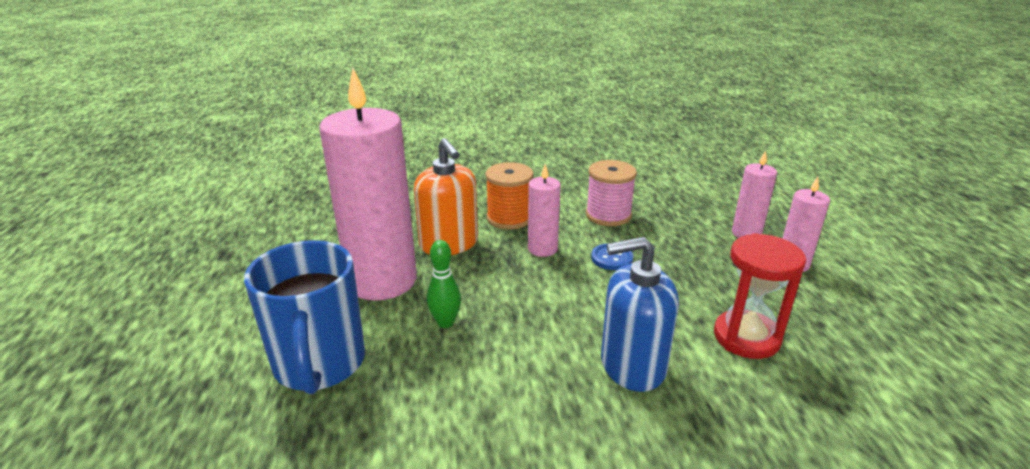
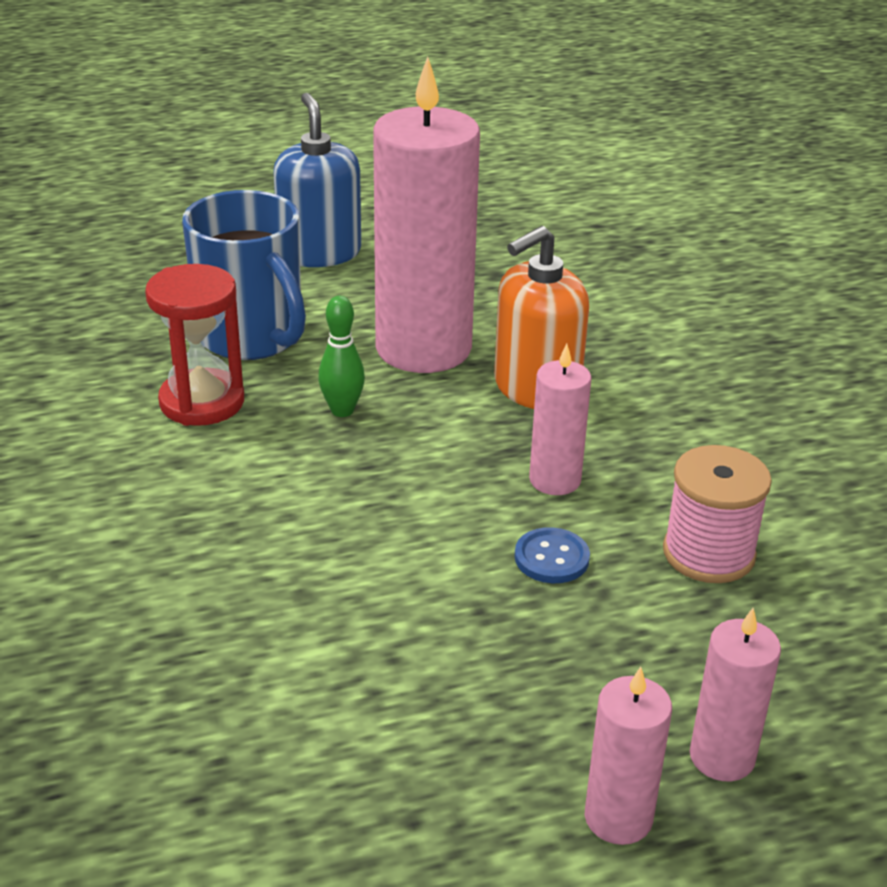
camera: 80 degrees right, 5 degrees up
blue mug [244,240,365,394] -> blue mug turned 105 degrees counterclockwise [182,190,306,360]
orange spool [485,162,533,229] -> none
blue soap dispenser [601,237,679,392] -> blue soap dispenser moved to [273,93,361,267]
red hourglass [714,233,806,359] -> red hourglass moved to [145,264,244,426]

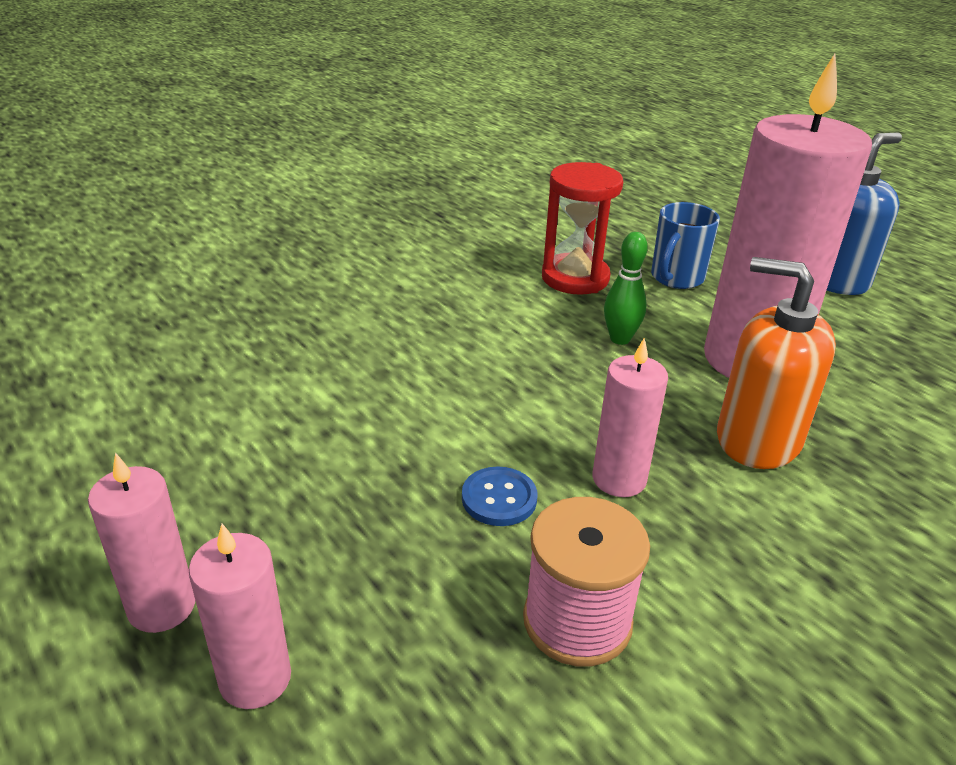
camera: 70 degrees right, 0 degrees up
blue mug [182,190,306,360] -> blue mug [651,202,720,289], size x0.60

